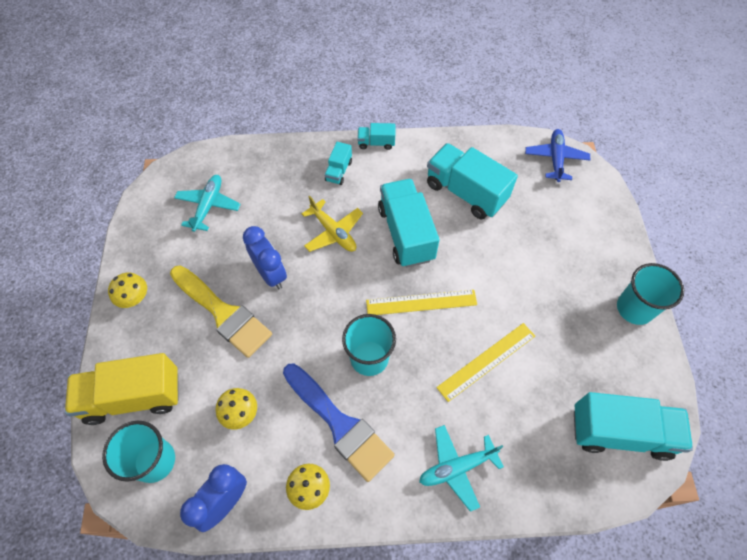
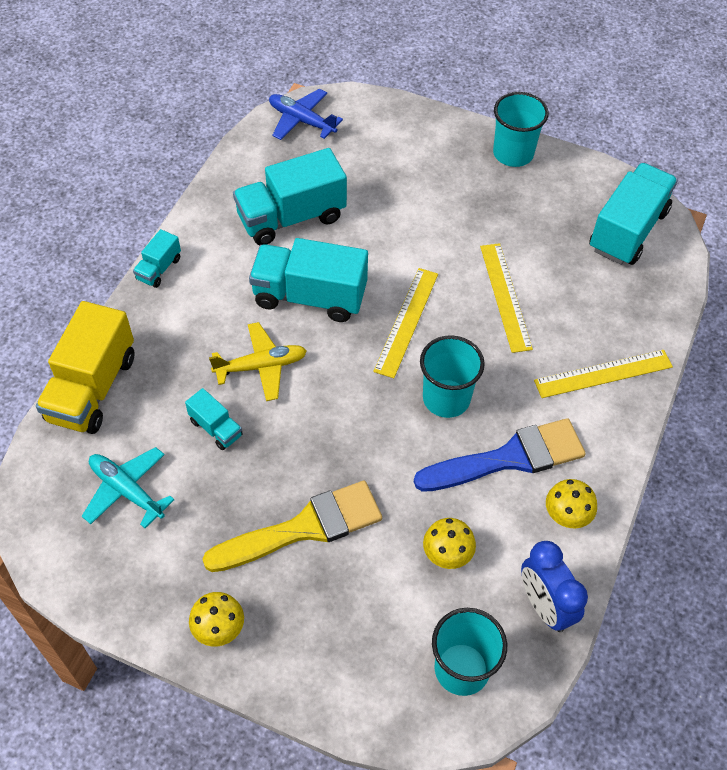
camera: 65 degrees left, 5 degrees down
yellow truck [65,353,179,425] -> yellow truck moved to [36,301,135,434]
blue clock [243,226,287,289] -> none
turquoise truck [324,142,352,185] -> turquoise truck moved to [185,388,243,450]
turquoise plane [419,425,504,512] -> yellow ruler [534,350,673,398]

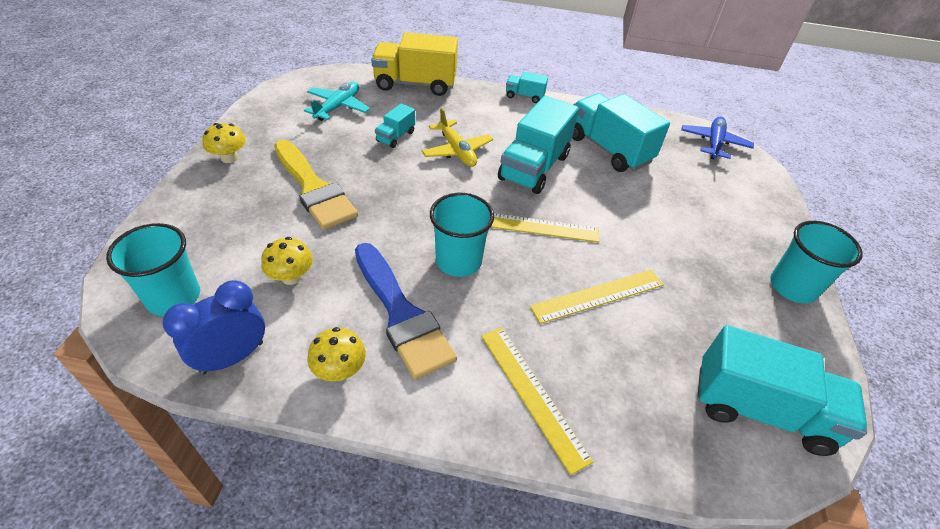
camera: 75 degrees right, 10 degrees down
turquoise truck [249,238,368,322] -> turquoise truck turned 150 degrees counterclockwise [498,96,579,194]

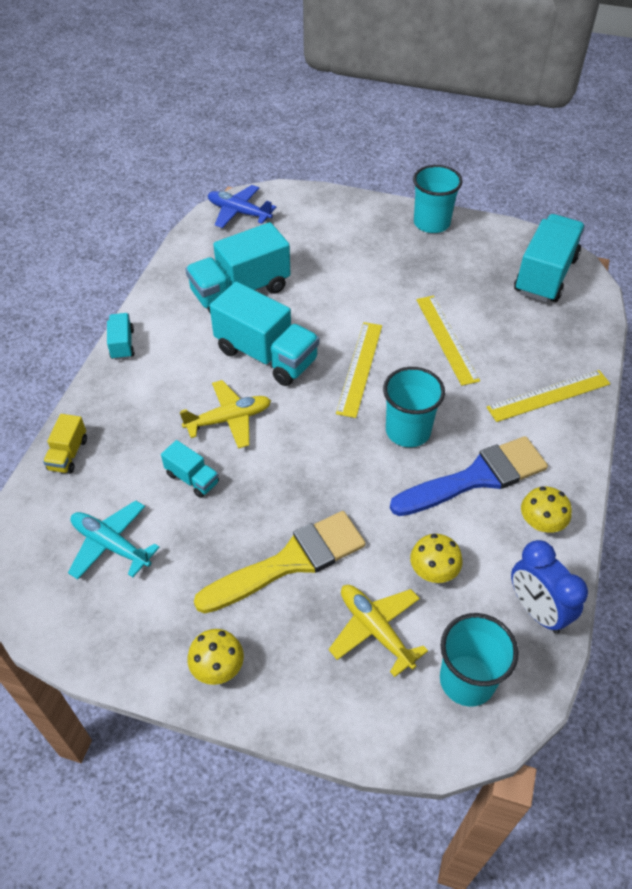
camera: 80 degrees left, 5 degrees up
yellow truck [371,32,458,96] -> yellow truck [43,414,87,474], size x0.48
turquoise truck [506,72,548,103] -> turquoise truck turned 150 degrees clockwise [107,313,134,360]
none -> yellow plane [329,585,428,677]

